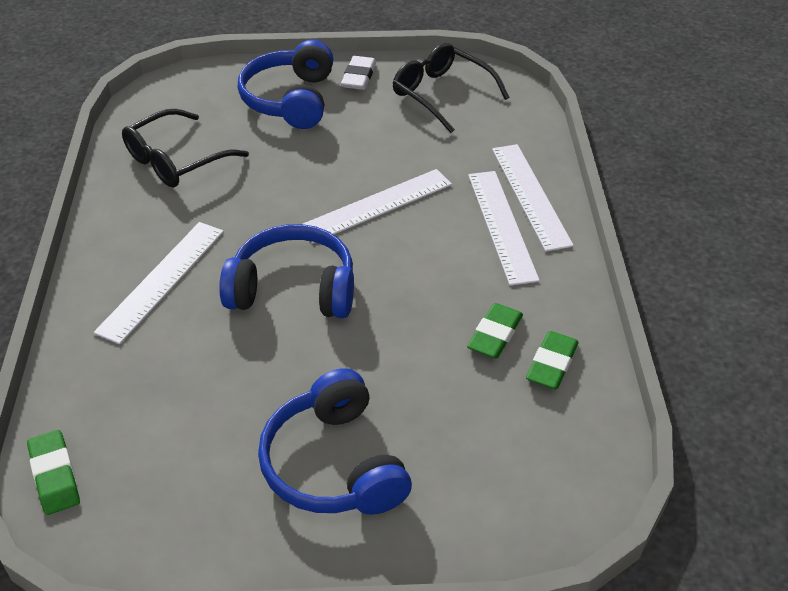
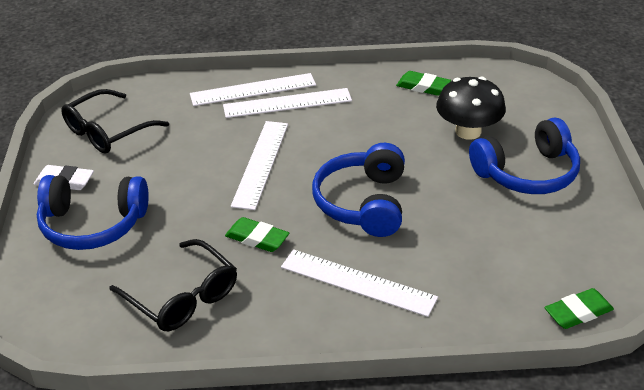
camera: 90 degrees left, 5 degrees down
white ruler [303,169,452,243] -> white ruler turned 45 degrees clockwise [231,121,288,210]
green eraser [467,303,523,359] -> green eraser moved to [225,217,289,252]
none -> black mushroom [436,76,506,140]

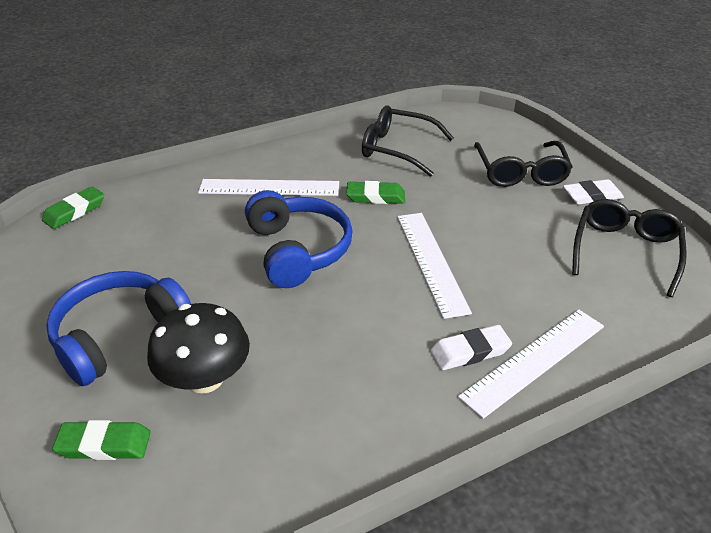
camera: 155 degrees right, 0 degrees up
blue headphones [37,175,149,250] -> black glasses [474,141,573,187]
white ruler [223,88,352,118] -> white eraser [431,325,512,370]
green eraser [396,71,451,96] -> green eraser moved to [52,420,151,460]

